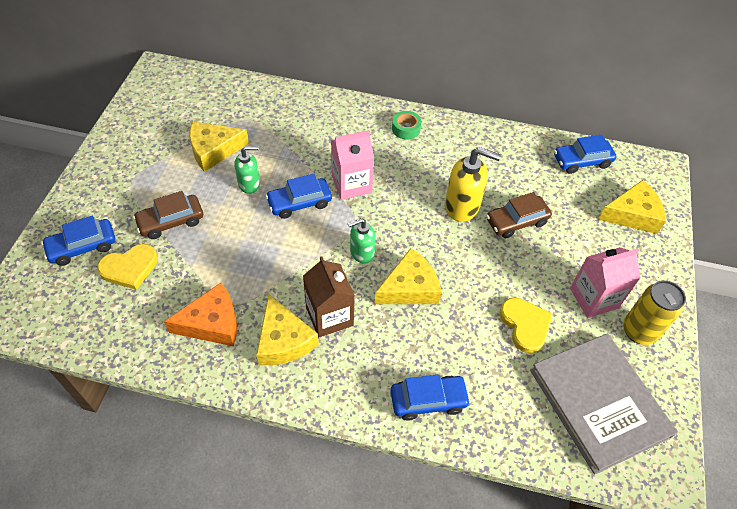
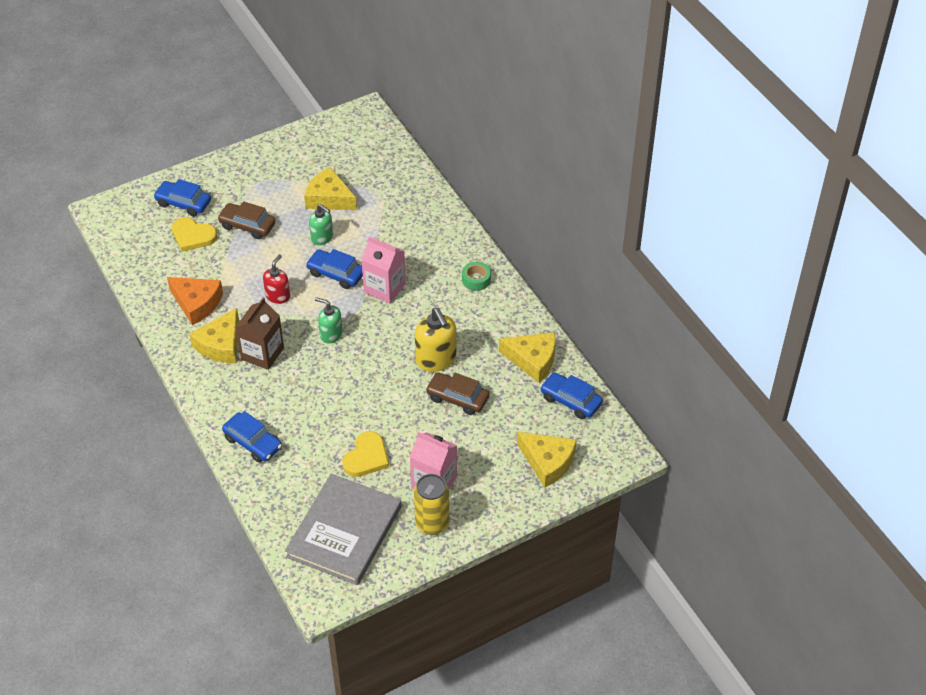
camera: 50 degrees right, 5 degrees down
yellow cheese [374,248,442,304] -> yellow cheese moved to [499,332,556,383]
none -> red soap dispenser [263,254,290,304]

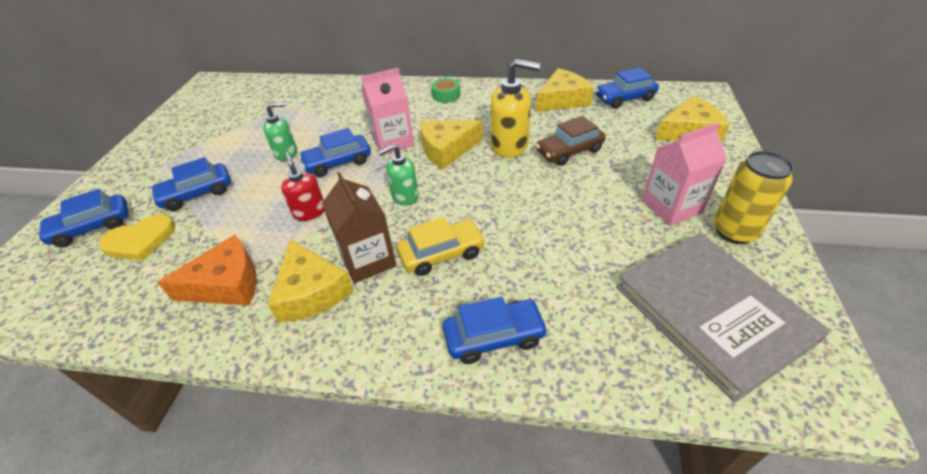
camera: 50 degrees left, 5 degrees down
brown car [217,201,276,239] -> blue car [150,157,231,211]
yellow cheese [304,167,357,210] -> yellow cheese moved to [420,120,483,169]
yellow heart [342,431,389,477] -> none
none -> yellow car [397,217,486,276]

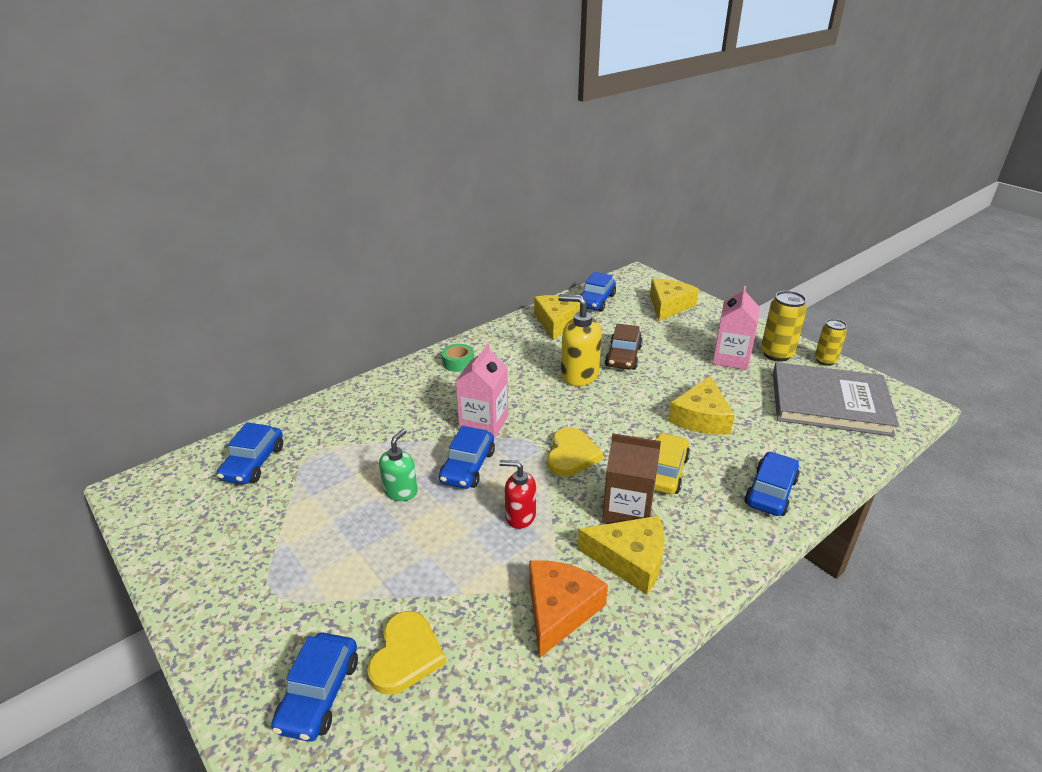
camera: 50 degrees left, 10 degrees down
blue car [150,157,231,211] -> blue car moved to [217,423,283,484]
green soap dispenser [378,144,419,206] -> yellow heart [547,427,603,476]
yellow cheese [420,120,483,169] -> yellow cheese moved to [668,376,735,435]
yellow soap dispenser [491,59,540,158] -> yellow soap dispenser turned 120 degrees counterclockwise [558,294,602,386]
none -> yellow can [815,319,847,366]

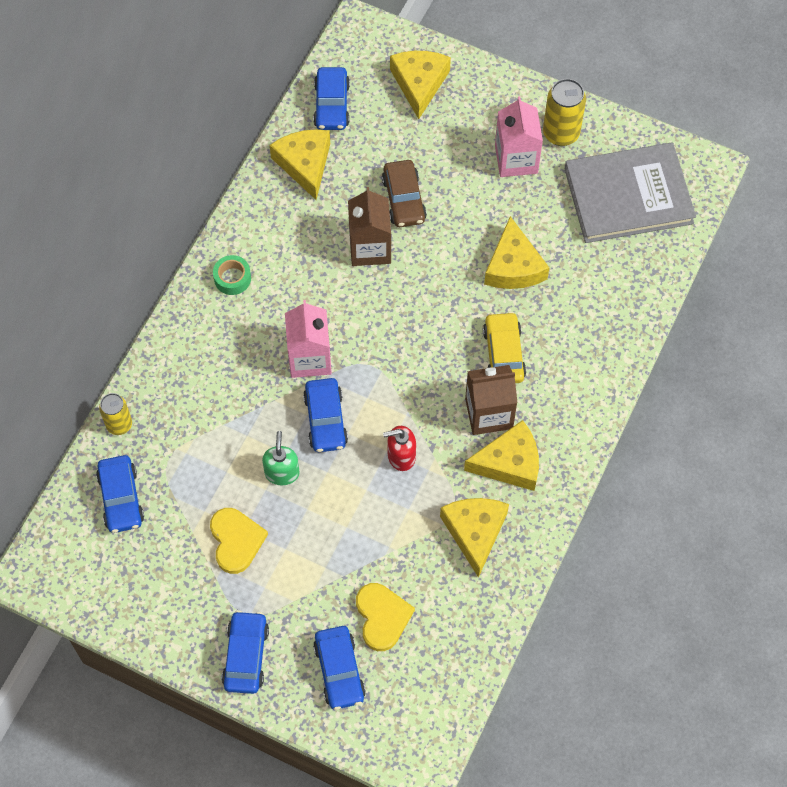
camera: 25 degrees left, 30 degrees up
orange cheese [529,560,608,658] -> yellow cheese [440,498,509,578]
yellow heart [547,427,603,476] -> yellow heart moved to [210,508,268,574]
yellow soap dispenser [558,294,602,386] -> brown carton [348,187,391,266]
blue car [745,451,800,516] -> blue car moved to [222,611,269,694]
yellow can [815,319,847,366] -> yellow can moved to [99,393,132,435]

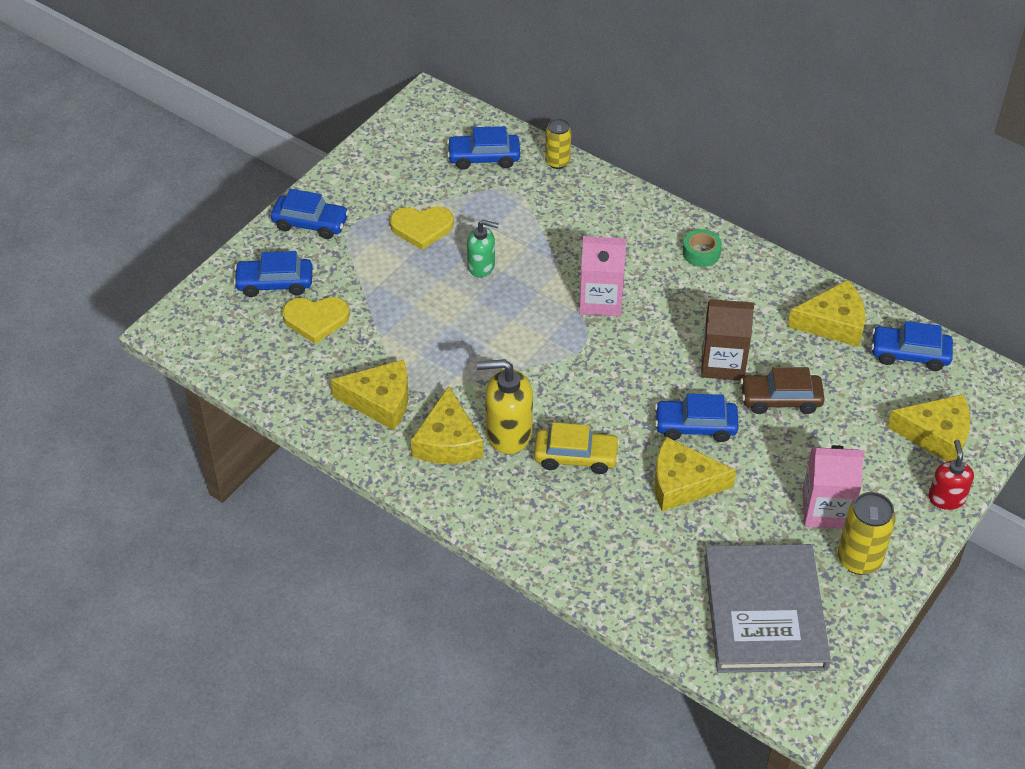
camera: 100 degrees right, 15 degrees down
blue car [303,378,348,452] -> blue car moved to [655,394,739,442]
red soap dispenser [383,426,416,471] -> red soap dispenser moved to [928,440,974,510]
brown carton [465,365,517,435] -> yellow soap dispenser [477,359,533,454]

